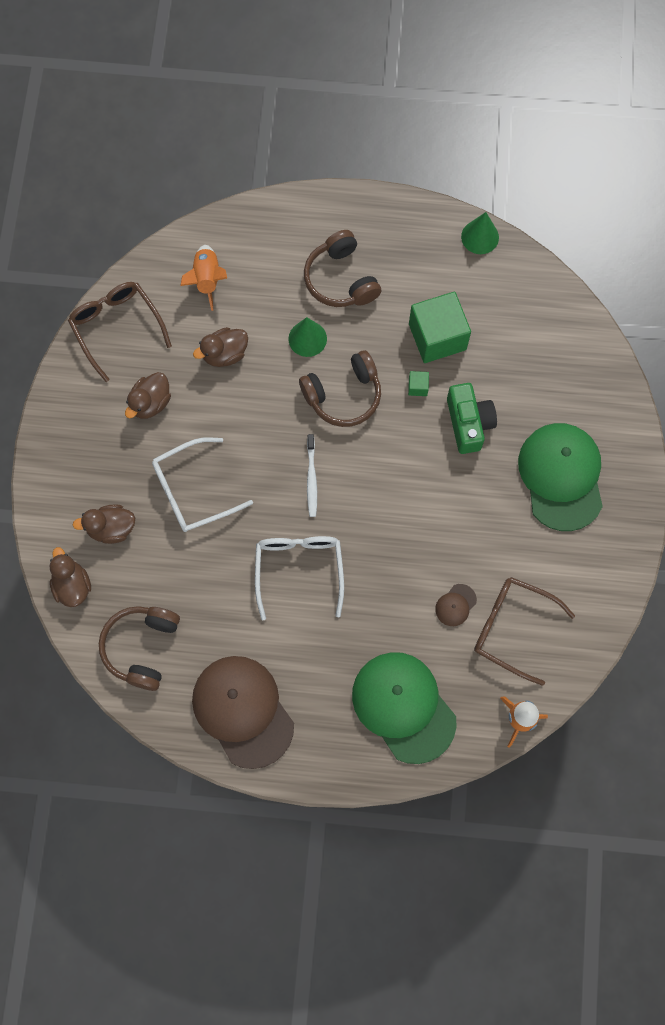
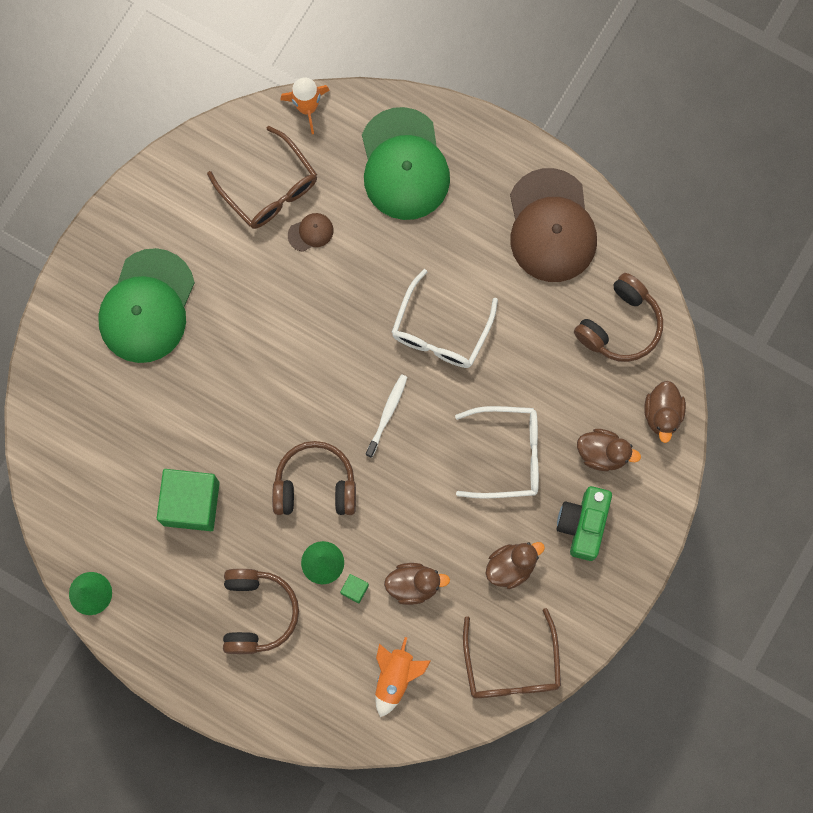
camera: 155 degrees left, 5 degrees up
green cube [408,371,429,396] -> green cube moved to [340,574,369,603]
green camera [447,383,497,454] -> green camera moved to [557,486,612,561]

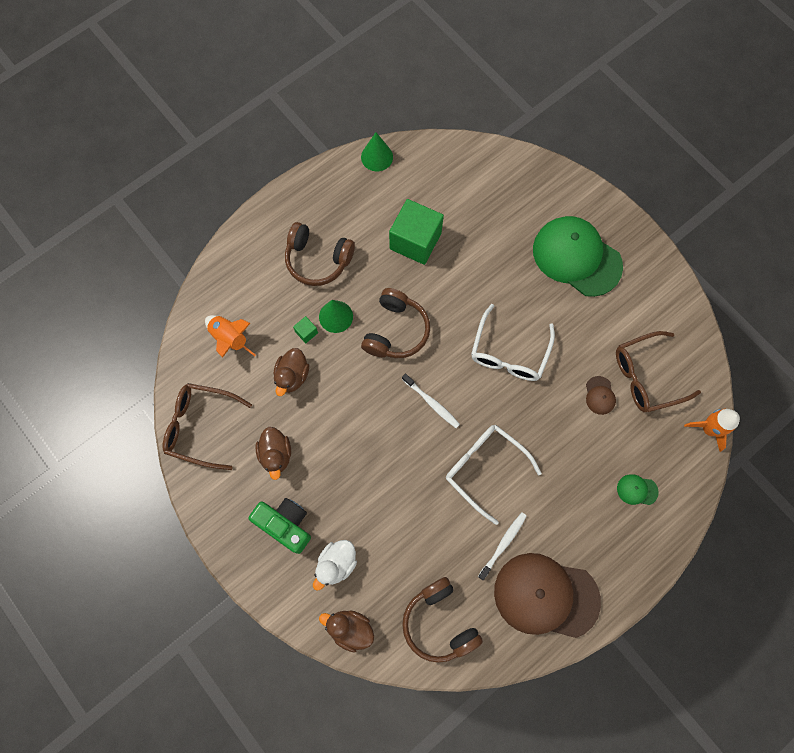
camera: 110 degrees right, 5 degrees down
green cap [362,107,450,220] -> green cap [617,474,659,505], size x0.40
white glasses [455,406,539,498] -> white glasses moved to [471,304,555,381]
brown duck [577,429,641,471] -> white duck [313,540,357,591]
none -> white toothbrush [478,512,527,580]

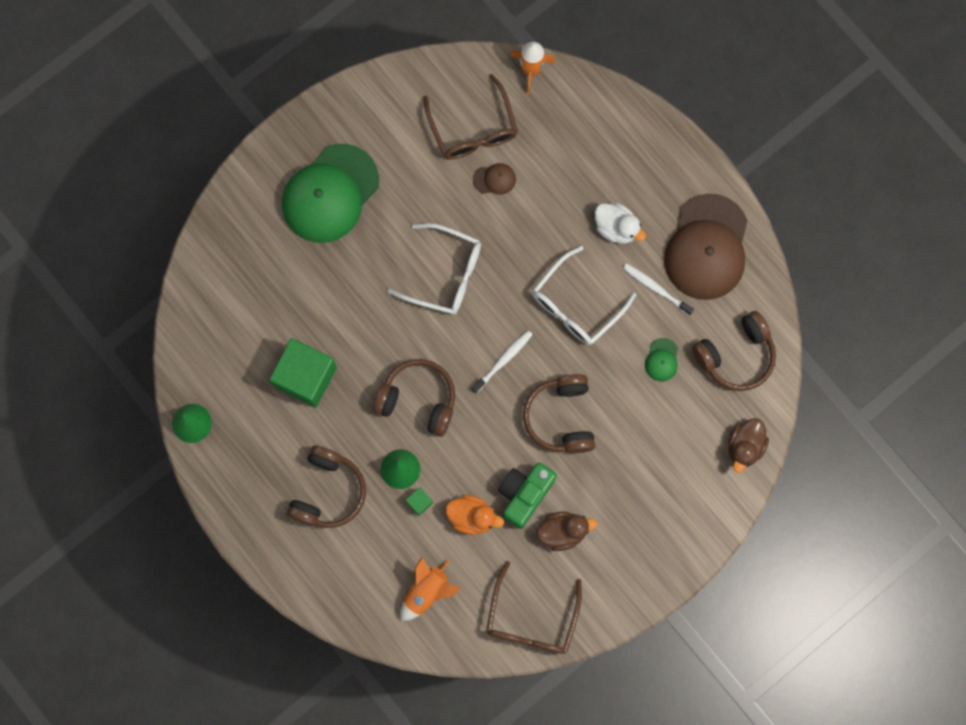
camera: 90 degrees left, 5 degrees up
green camera [249,498,311,554] -> green camera moved to [498,463,557,529]
brown duck [274,348,309,396] -> orange duck [445,495,504,535]
white duck [313,540,357,591] -> white duck moved to [595,203,646,244]
green cap [617,474,659,505] -> green cap moved to [645,338,678,381]
none -> brown headphones [523,374,595,453]

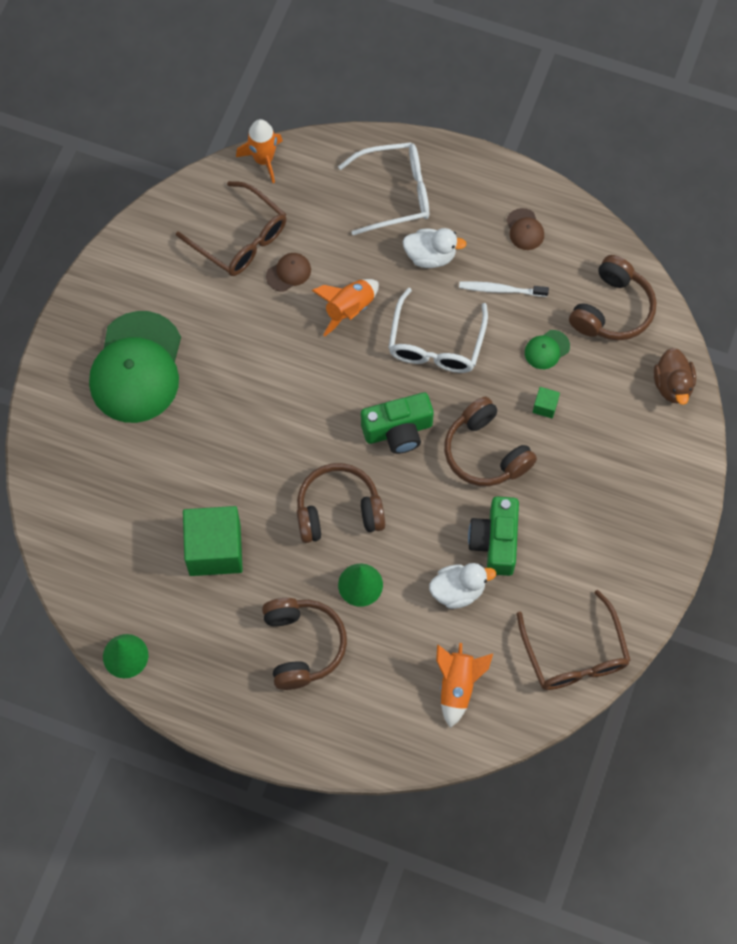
camera: 30 degrees left, 10 degrees down
white glasses [387,223,481,314] -> white glasses moved to [338,142,429,235]
green cube [406,487,433,516] -> green cube moved to [533,387,560,418]
orange duck [445,495,504,535] -> white duck [429,563,496,609]
white toothbrush [472,330,533,393] -> green camera [361,392,434,454]
brown duck [537,511,597,551] -> none
green cap [645,338,678,381] -> green cap turned 75 degrees clockwise [525,330,570,369]
brown cap [664,194,748,300] -> brown cap [506,208,544,250], size x0.40
none -> orange rocket [312,279,379,336]

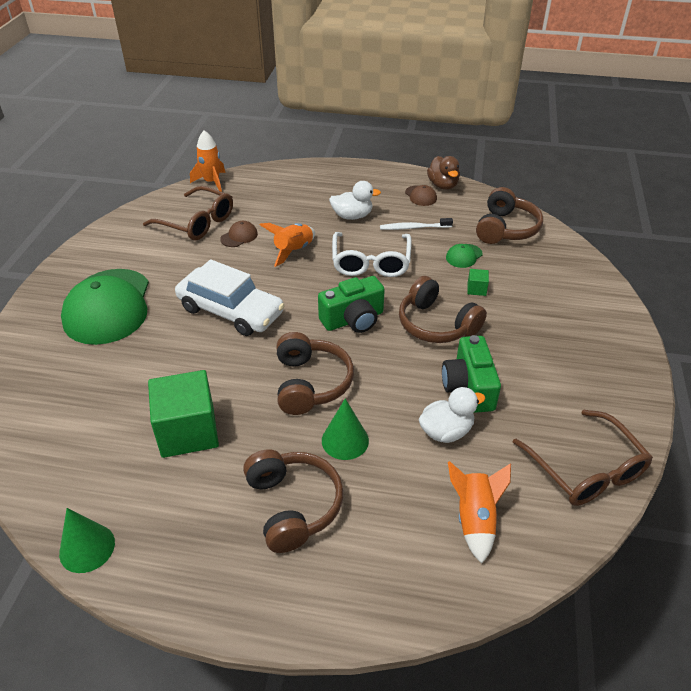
camera: 10 degrees left, 25 degrees down
brown headphones [297,463,385,543] -> brown headphones turned 105 degrees clockwise [276,332,354,415]
white glasses [338,142,429,235] -> none
brown duck [654,348,696,405] -> brown duck moved to [427,156,460,190]
none -> white car [175,259,285,336]

